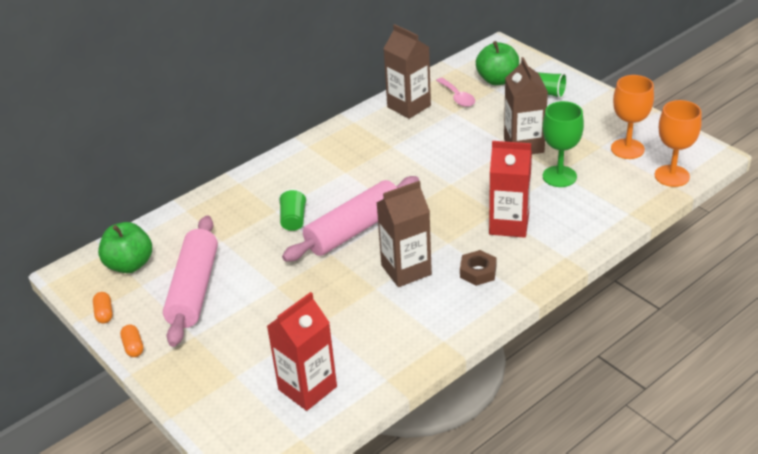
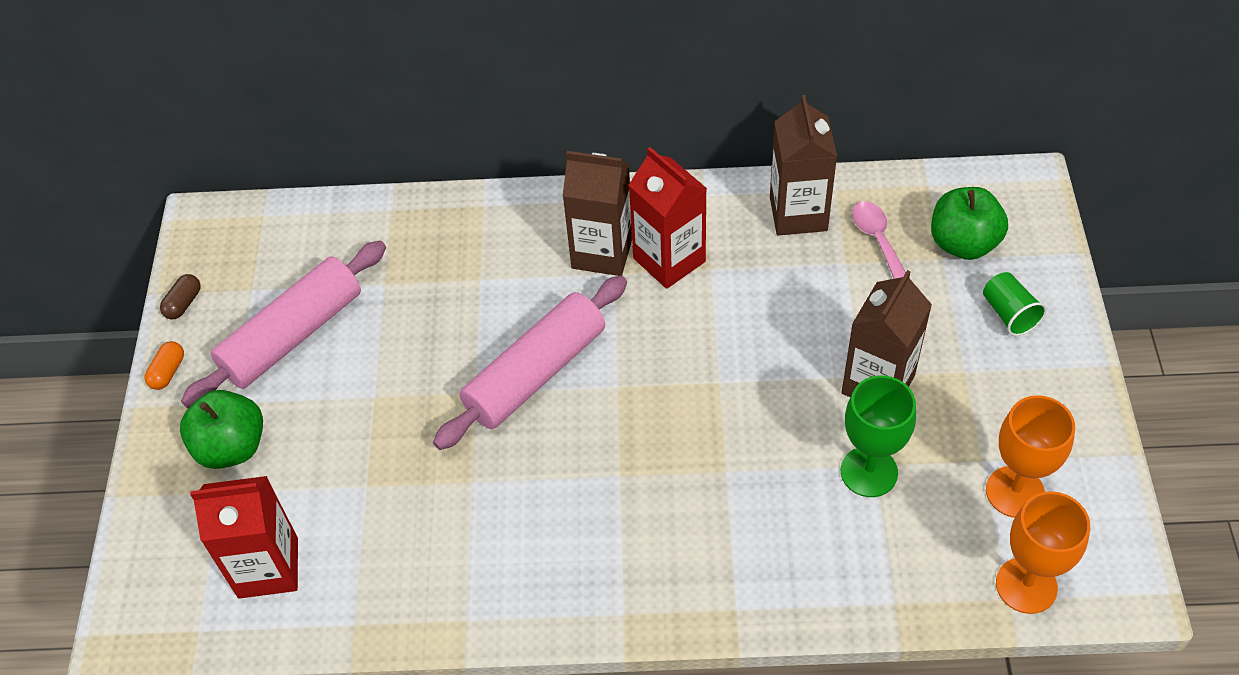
camera: 40 degrees right, 15 degrees up
orange capsule [93,292,113,324] -> brown capsule [160,274,201,319]
green apple [98,222,152,273] -> green apple moved to [180,390,263,469]
green cup [279,189,307,231] -> none
pink rolling pin [282,176,419,262] -> pink rolling pin turned 45 degrees counterclockwise [433,275,627,450]
brown carton [376,181,432,287] -> brown carton moved to [563,151,632,276]
pink spoon [436,78,475,107] -> pink spoon turned 150 degrees clockwise [852,201,906,279]
brown nut [460,250,497,286] -> none
red carton [489,141,532,238] -> red carton moved to [629,147,707,289]

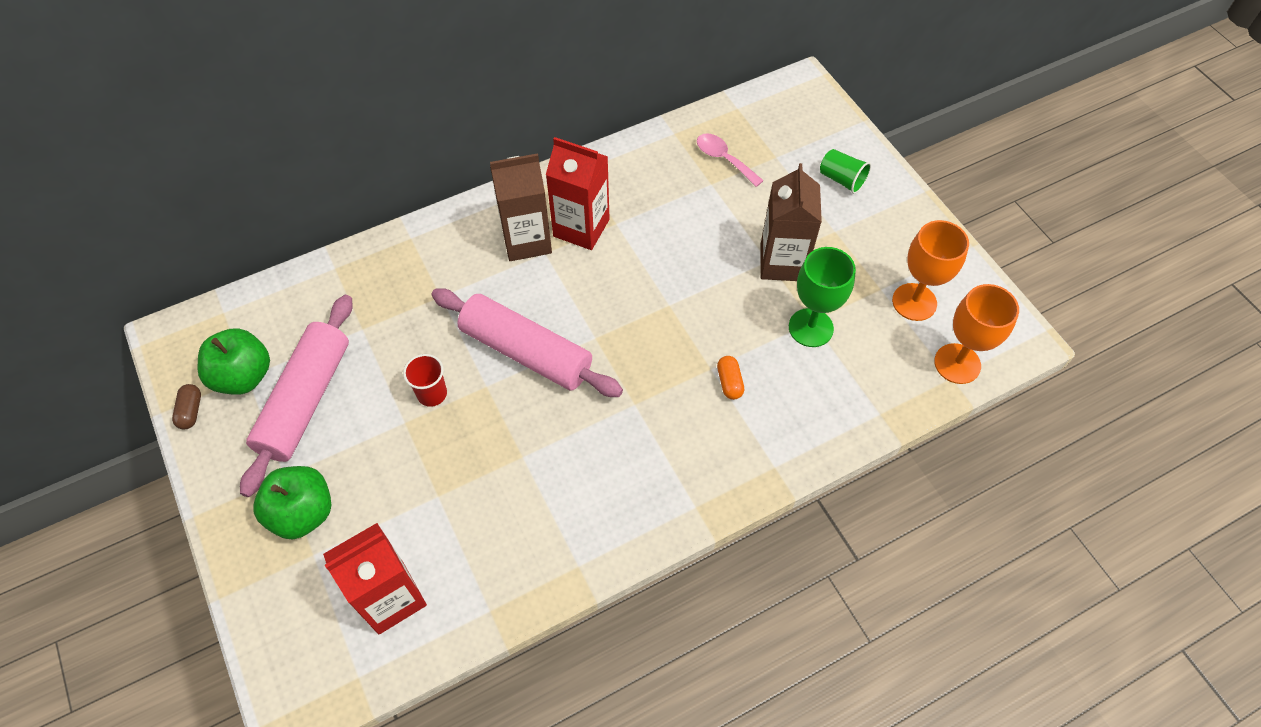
camera: 30 degrees left, 5 degrees up
orange capsule [145,341,184,390] -> orange capsule moved to [717,356,744,400]
pink rolling pin [433,275,627,450] -> pink rolling pin turned 75 degrees counterclockwise [431,288,623,397]
brown carton [770,95,837,236] -> none
green apple [931,187,1008,260] -> green apple moved to [198,328,270,395]
none -> red cup [403,354,447,407]

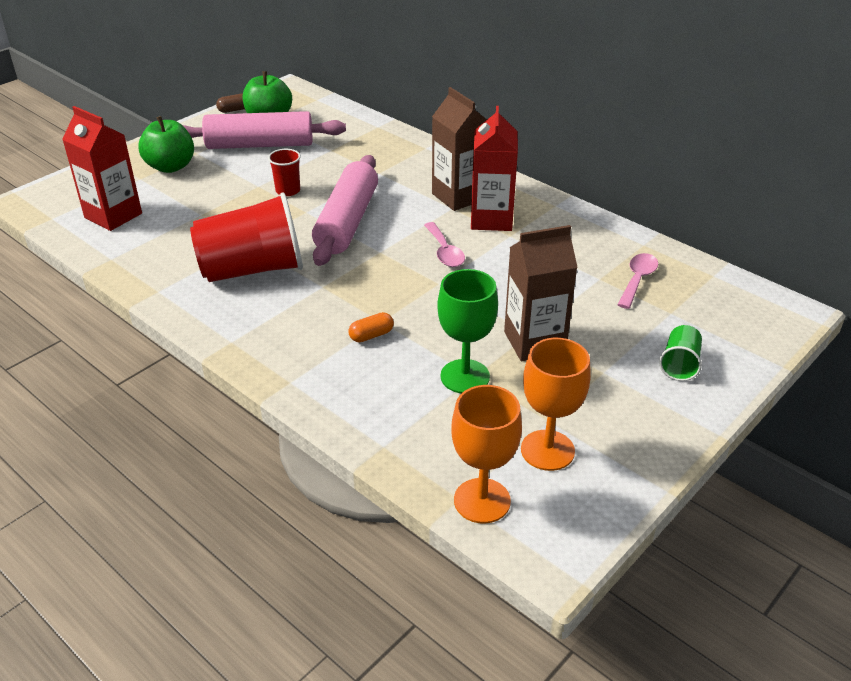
camera: 70 degrees right, 20 degrees down
none -> red cup [190,192,303,282]
none -> pink spoon [424,222,465,267]

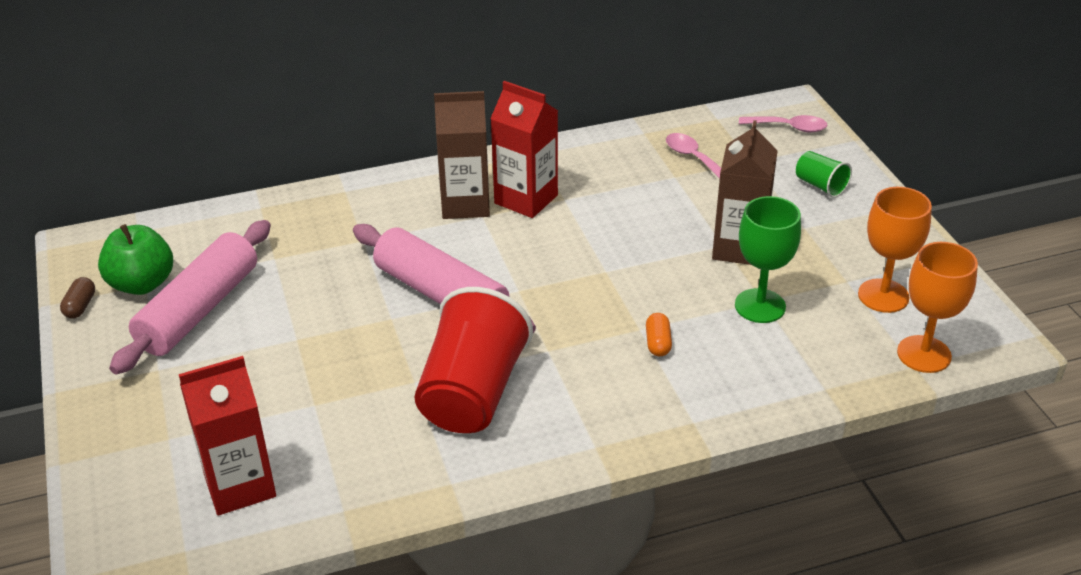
camera: 60 degrees left, 0 degrees up
green apple [138,116,194,173] -> none
red cup [268,149,301,196] -> none
pink spoon [424,222,465,267] -> pink spoon moved to [739,115,827,132]

